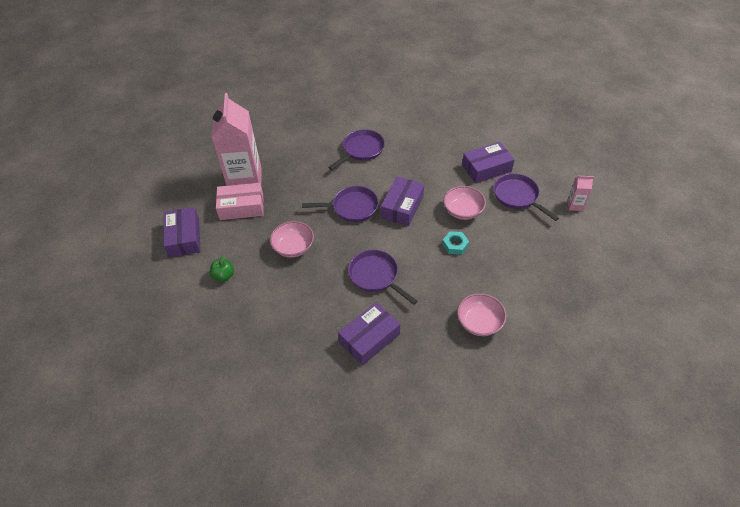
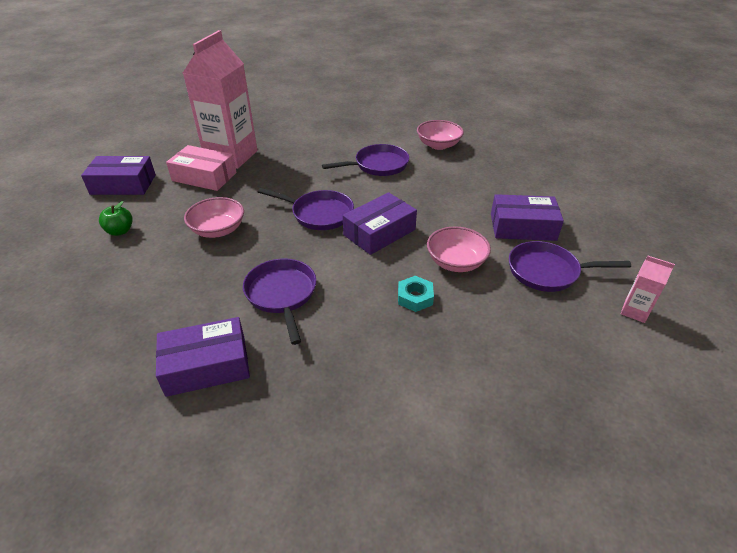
camera: 25 degrees right, 10 degrees down
purple box [164,207,200,258] -> purple box turned 75 degrees clockwise [81,156,156,195]
pink bowl [457,293,507,336] -> pink bowl moved to [417,120,464,150]
purple pan [494,173,559,221] -> purple pan turned 75 degrees counterclockwise [509,241,631,292]

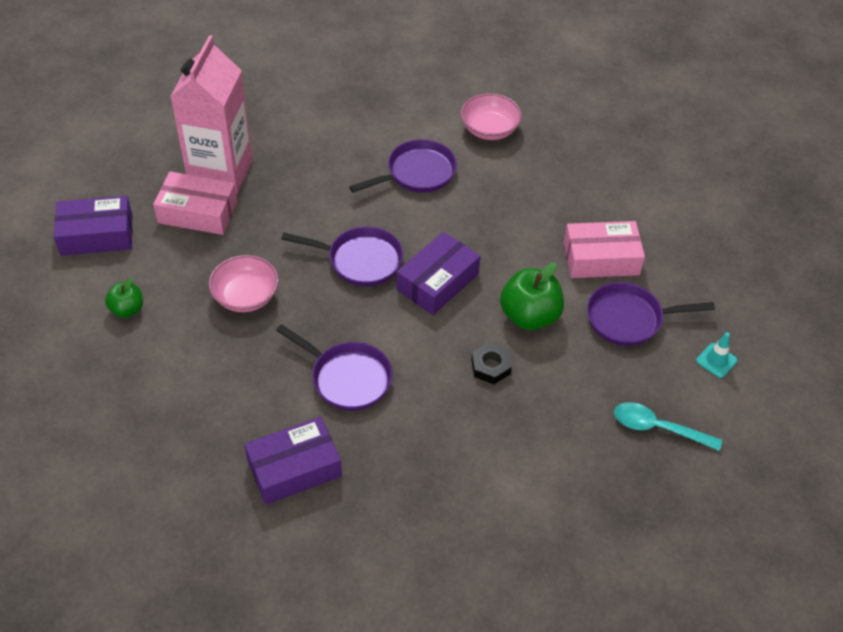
camera: 10 degrees left, 10 degrees up
purple pan [243,258,316,345] -> purple pan turned 150 degrees clockwise [276,324,393,411]
turquoise nut [398,276,434,312] -> black nut [471,342,512,384]
pink bowl [427,227,491,272] -> green apple [500,263,564,330]
purple box [491,194,564,241] -> pink box [564,221,645,278]
pink carton [621,256,675,323] -> turquoise traffic cone [696,332,737,378]
none -> turquoise spoon [614,402,722,451]

